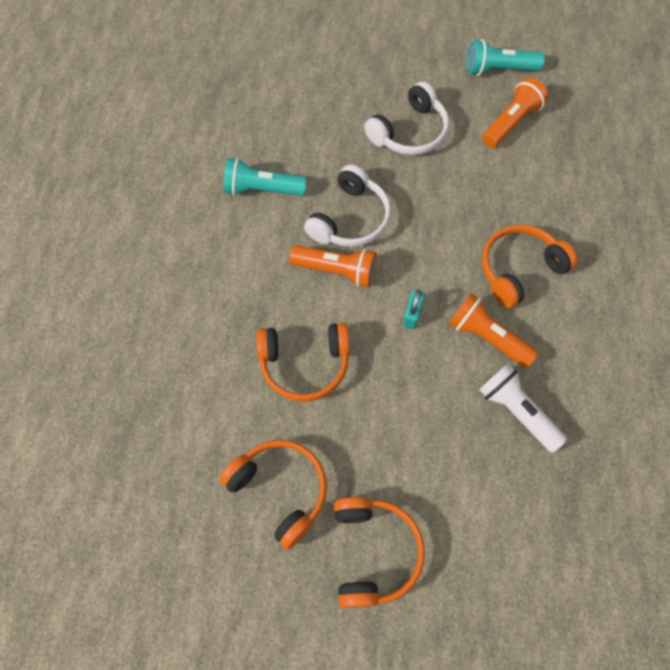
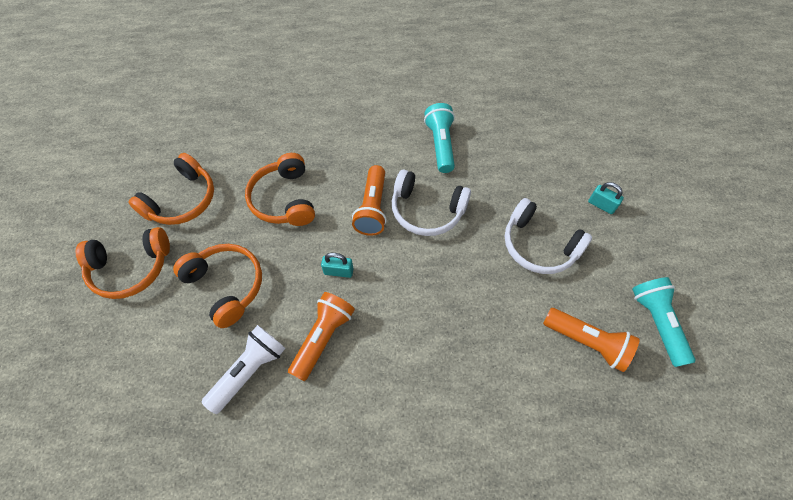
camera: 80 degrees right, 5 degrees down
orange headphones [482,225,578,308] -> orange headphones moved to [173,244,262,328]
none -> turquoise padlock [588,182,624,214]

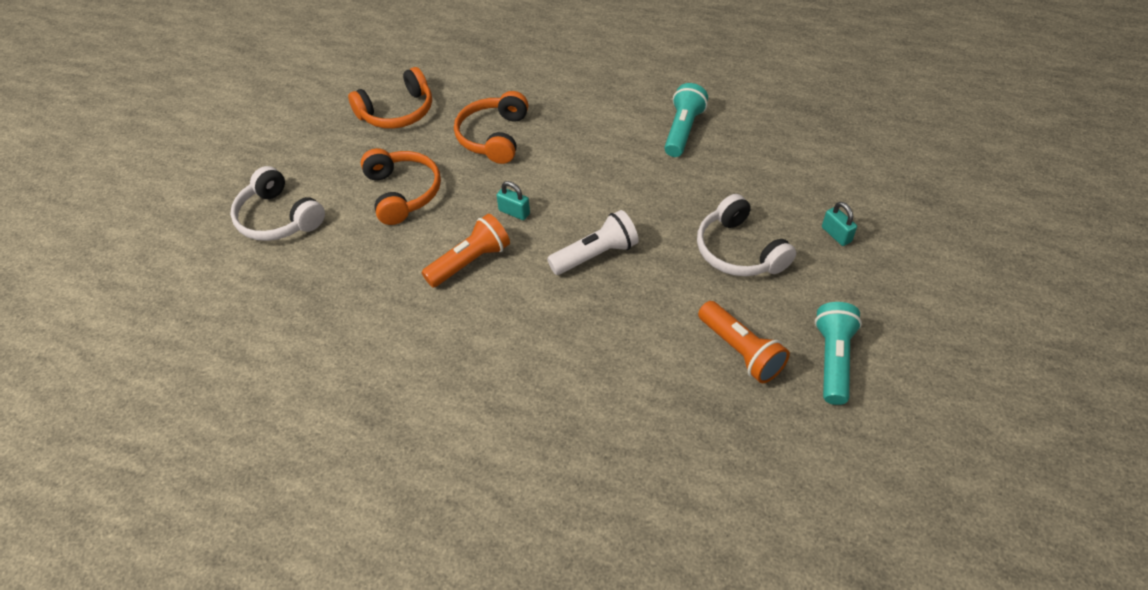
camera: 25 degrees right, 10 degrees down
orange headphones [76,227,170,299] -> none
white flashlight [202,325,286,414] -> white flashlight moved to [547,210,639,275]
orange flashlight [352,165,387,236] -> none
white headphones [392,169,471,236] -> white headphones moved to [230,166,325,241]

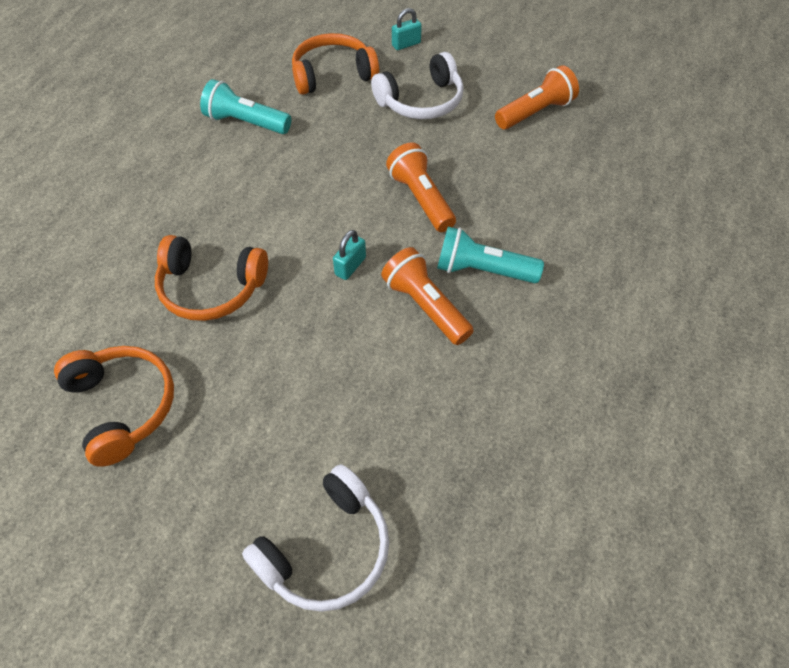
camera: 90 degrees left, 5 degrees up
orange headphones [361,148,441,225] -> orange headphones moved to [292,33,379,95]
white flashlight [547,210,639,275] -> orange flashlight [386,142,456,232]
turquoise flashlight [815,302,862,405] -> turquoise flashlight moved to [437,227,544,283]

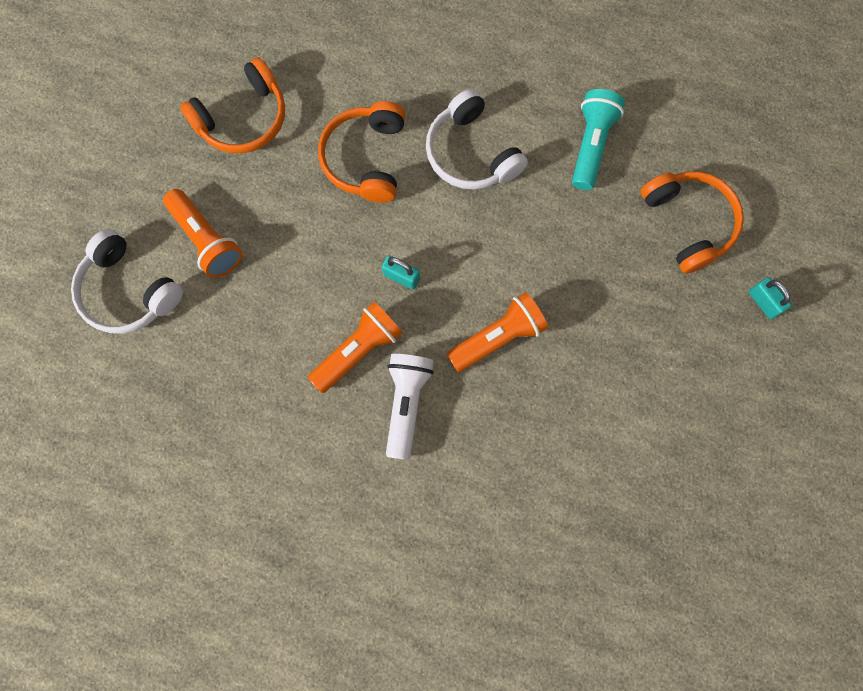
camera: 85 degrees right, 20 degrees up
white headphones [371,52,464,119] -> white headphones moved to [426,89,528,190]
turquoise flashlight [437,227,544,283] -> white flashlight [386,354,434,460]
orange flashlight [495,65,579,129] -> orange flashlight moved to [163,189,242,278]

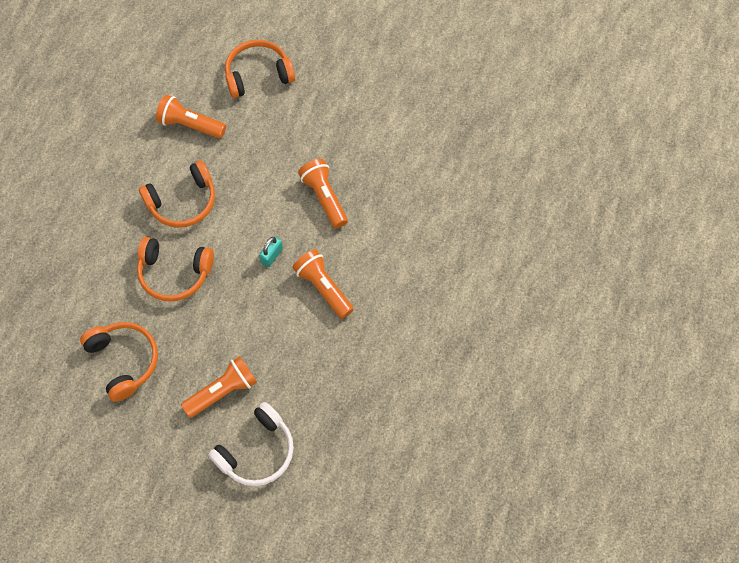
camera: 85 degrees left, 10 degrees down
white flashlight [386,354,434,460] -> none
white headphones [426,89,528,190] -> orange headphones [139,160,215,228]
turquoise flashlight [572,89,625,190] -> orange flashlight [156,95,226,138]
turquoise padlock [749,277,791,319] -> none

